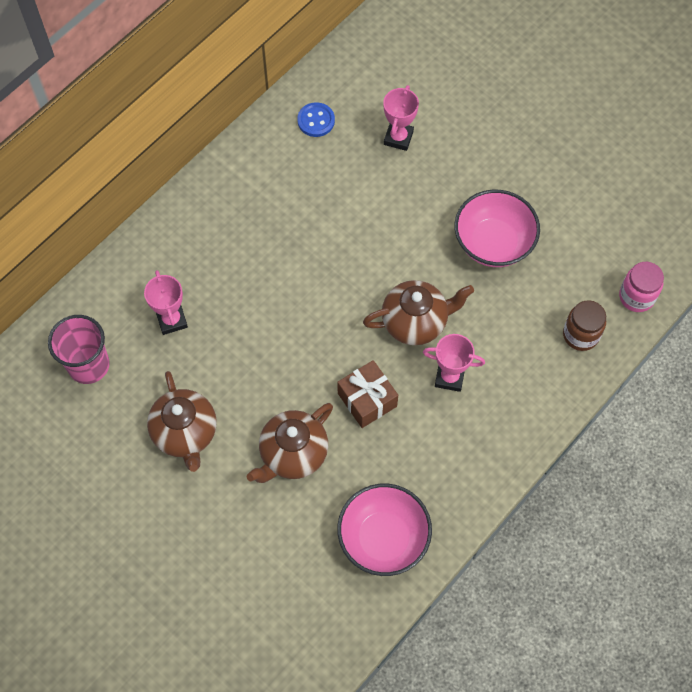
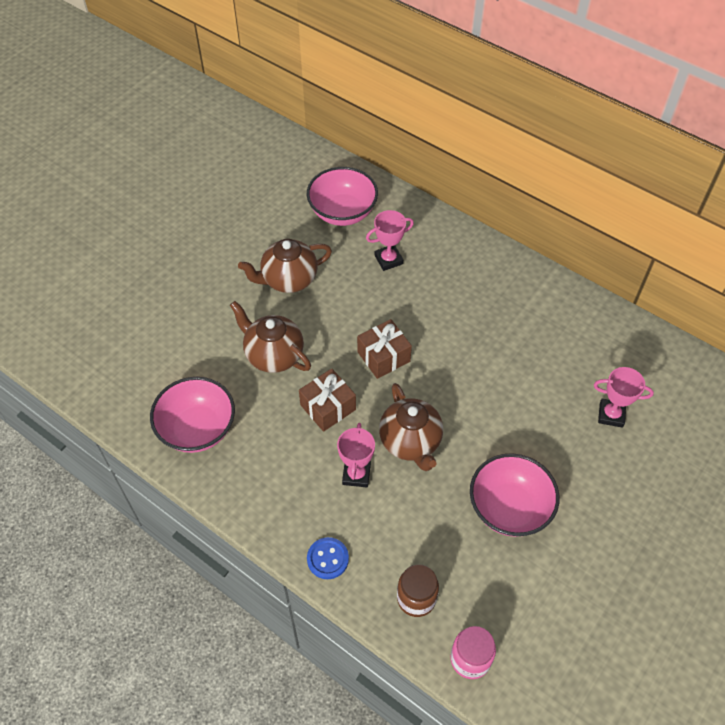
camera: 85 degrees right, 10 degrees down
pink cup [48,315,110,384] -> pink bowl [307,167,378,226]
blue button [297,102,335,137] -> blue button moved to [307,537,349,579]
none -> brown gift [357,319,412,379]

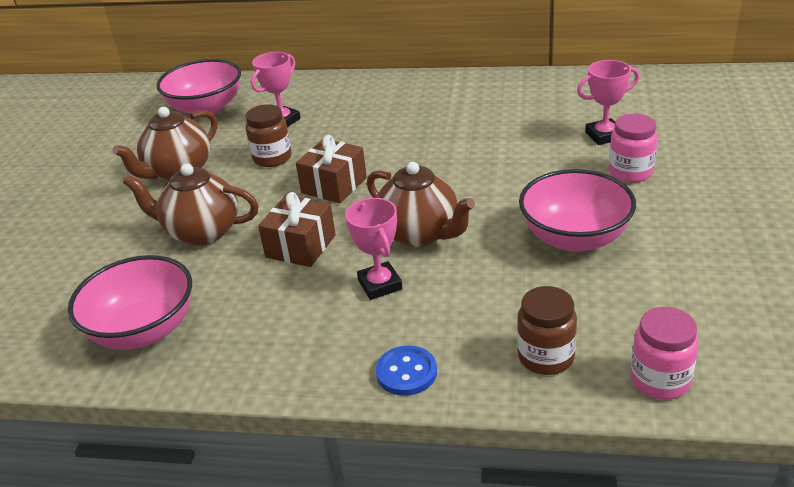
camera: 25 degrees left, 20 degrees down
none -> brown jar [245,104,292,167]
none -> pink jar [609,114,658,183]

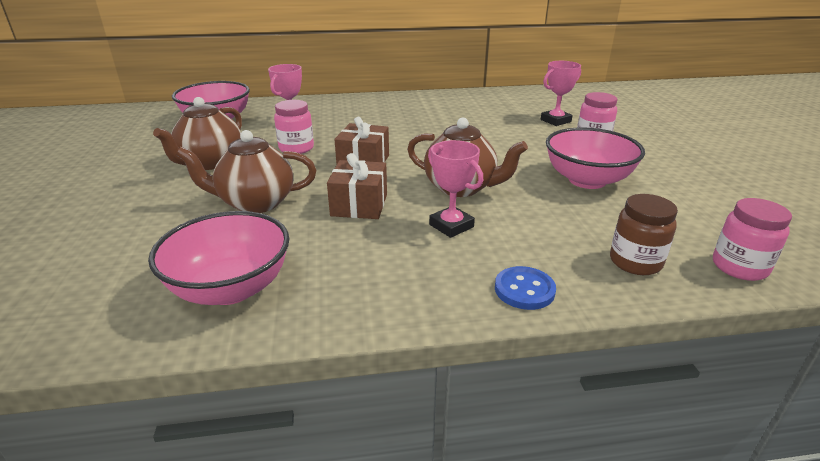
camera: 20 degrees left, 5 degrees down
brown jar [245,104,292,167] -> pink jar [274,100,314,154]

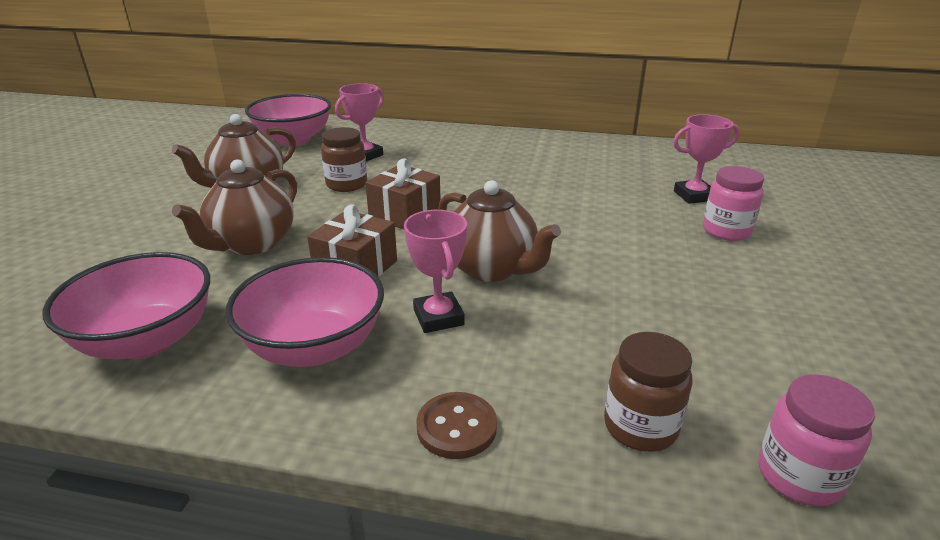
camera: 20 degrees right, 0 degrees up
brown teapot [176,130,316,213] -> brown teapot turned 75 degrees counterclockwise [172,159,297,255]
pink jar [274,100,314,154] -> brown jar [321,127,367,192]
blue button [495,266,556,310] -> brown button [416,392,497,459]
pink bowl [546,127,645,189] -> pink bowl moved to [226,257,384,367]

